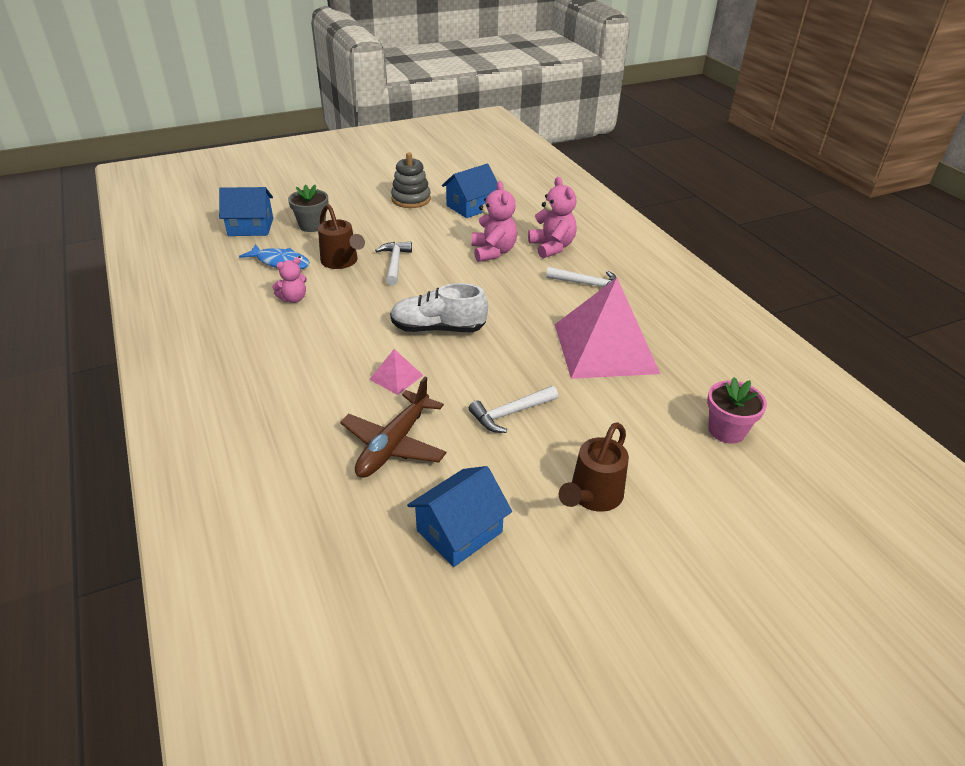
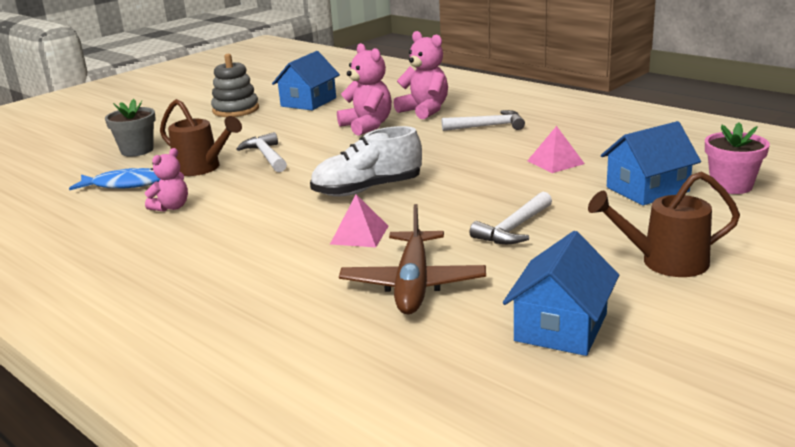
camera: 20 degrees left, 15 degrees down
blue house [219,187,273,236] -> blue house moved to [601,121,701,206]
pink pyramid [555,278,660,379] -> pink pyramid [527,126,585,173], size x0.41
brown watering can [559,422,629,512] -> brown watering can turned 75 degrees clockwise [588,171,740,277]

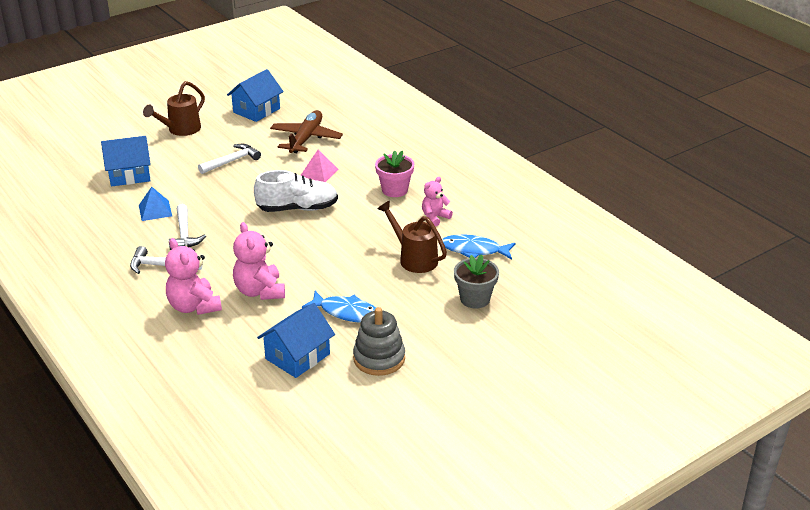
camera: 170 degrees left, 10 degrees up
white hammer [237,132,287,172] -> white hammer moved to [169,204,206,250]
pink pyramid [527,126,585,173] -> blue pyramid [139,187,172,221]
brown watering can [588,171,740,277] -> brown watering can turned 120 degrees clockwise [143,81,205,136]
pink flower pot [705,122,770,194] -> pink flower pot moved to [375,151,414,197]
none -> blue fish [302,291,376,323]

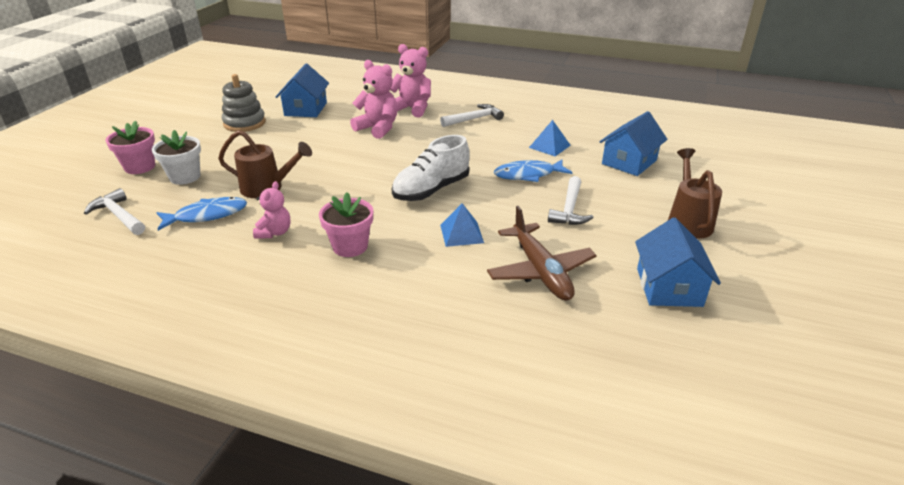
camera: 145 degrees right, 0 degrees up
white hammer [169,204,206,250] -> white hammer moved to [84,188,145,235]
pink pyramid [300,150,339,182] -> blue pyramid [440,203,484,247]
blue fish [302,291,376,323] -> blue fish moved to [494,159,573,182]
grey flower pot [454,254,499,308] -> white flower pot [152,130,201,185]
none -> pink flower pot [105,120,155,174]

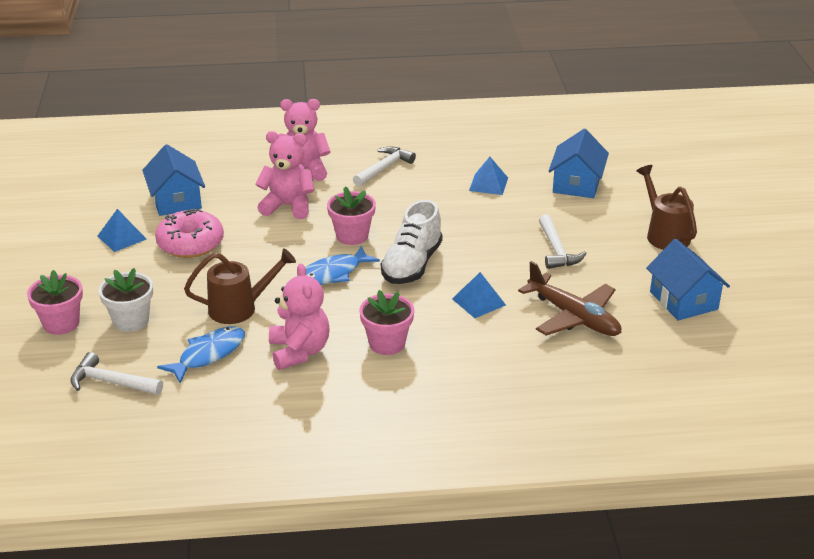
camera: 25 degrees left, 0 degrees up
grey stacking toy [222,74,266,132] -> blue pyramid [97,209,147,252]
pink teddy bear [253,181,290,239] -> pink teddy bear [269,263,329,370], size x1.61
blue fish [494,159,573,182] -> blue fish moved to [297,246,380,285]
none -> pink donut [155,209,224,258]
none -> pink flower pot [327,186,376,245]

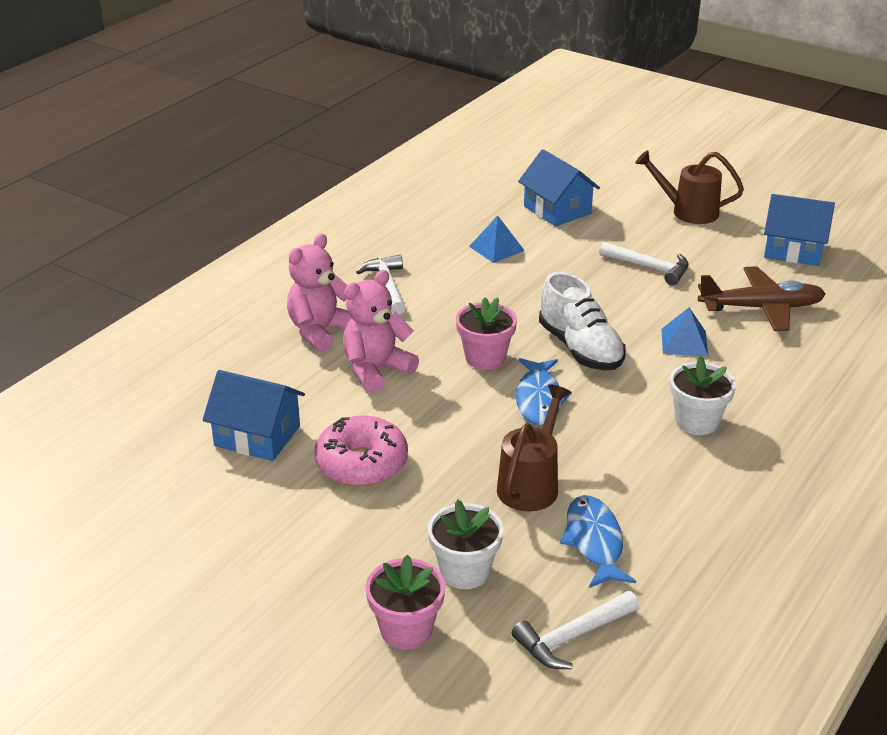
camera: 50 degrees left, 0 degrees up
blue pyramid [97,209,147,252] -> none
pink teddy bear [269,263,329,370] -> none
pink flower pot [359,290,414,355] -> white flower pot [670,356,736,435]

